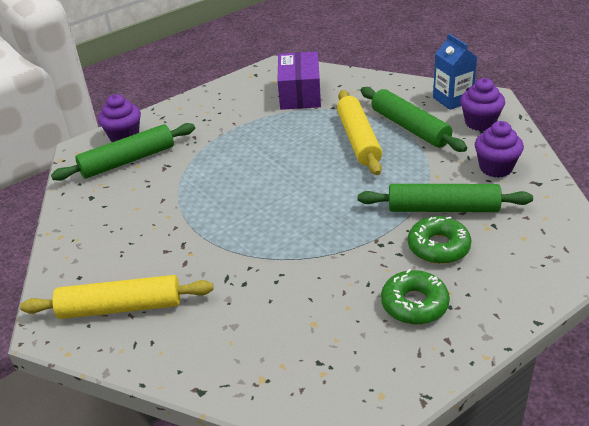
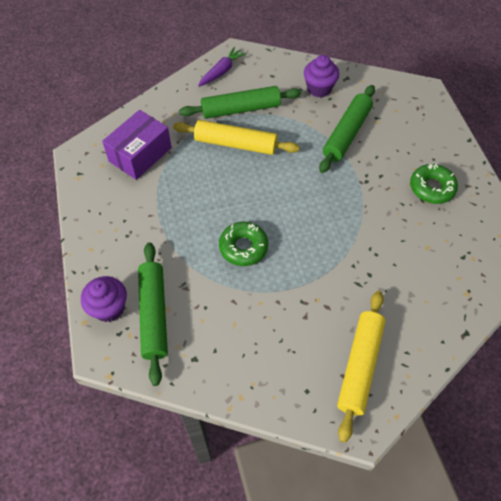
camera: 70 degrees left, 20 degrees up
purple box [278,51,321,110] -> purple box turned 75 degrees counterclockwise [102,110,172,180]
green donut [408,216,472,264] -> green donut moved to [219,222,268,266]
blue carton [433,34,477,110] -> purple carrot [198,46,247,87]
purple cupcake [460,78,505,131] -> none

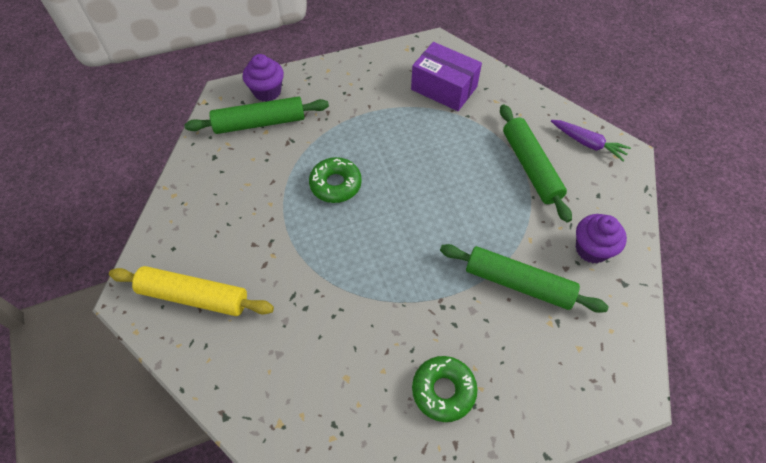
camera: 85 degrees right, 0 degrees up
yellow rolling pin [173,120,300,155] -> none

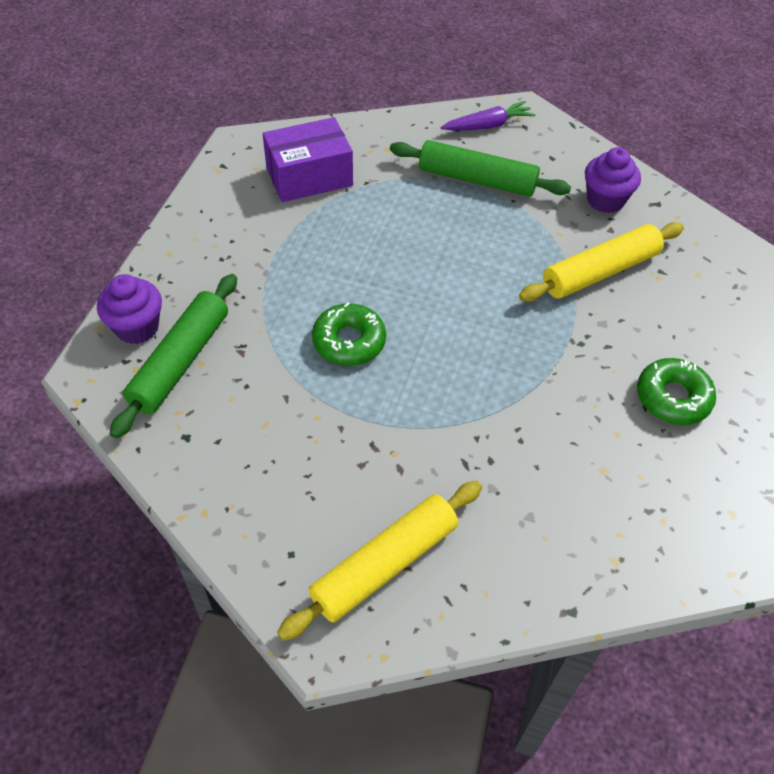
camera: 55 degrees left, 5 degrees down
green rolling pin [440,244,609,313] -> yellow rolling pin [519,222,684,302]

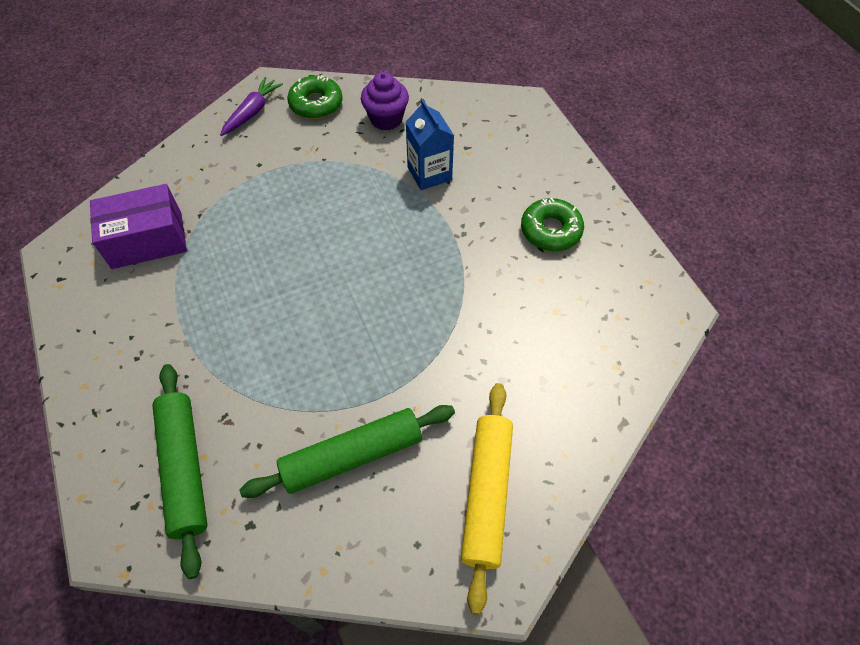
camera: 40 degrees left, 5 degrees up
purple cupcake [97,274,162,344] -> none
purple box [263,117,353,202] -> purple box turned 45 degrees clockwise [90,184,187,269]
green donut [312,302,386,366] -> green donut moved to [287,75,343,119]
green rolling pin [390,140,571,197] -> green rolling pin moved to [239,405,455,498]
yellow rolling pin [519,222,684,302] -> blue carton [406,99,454,190]

